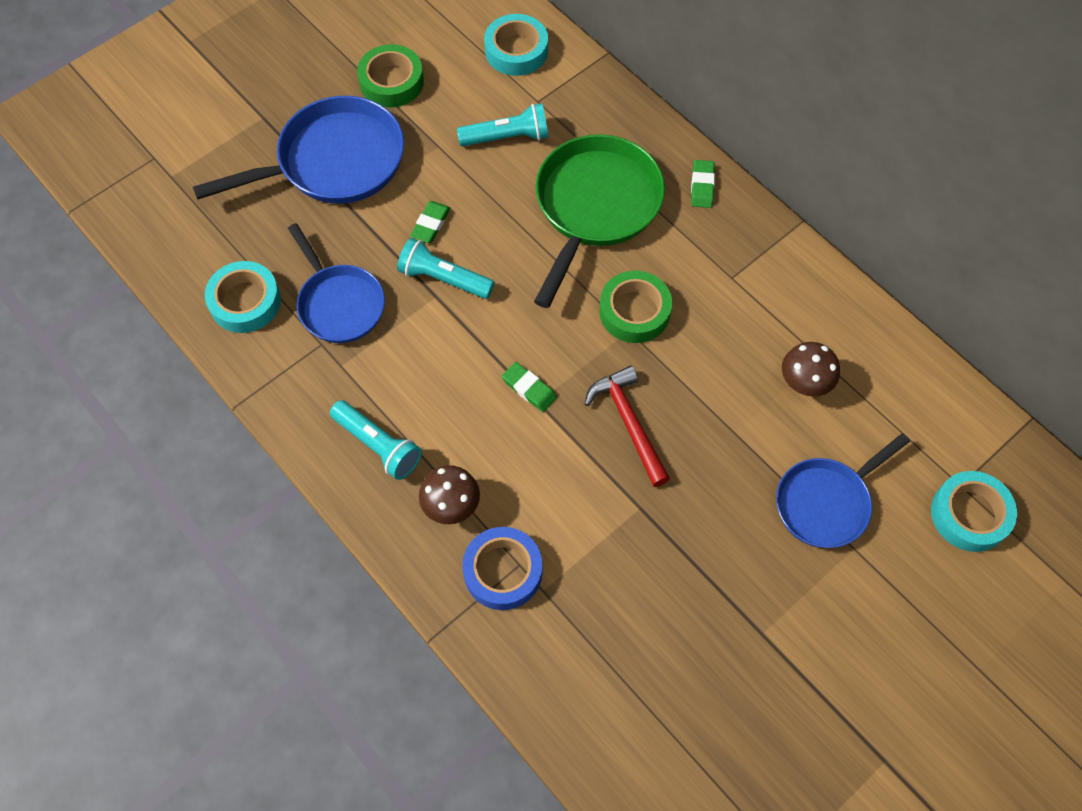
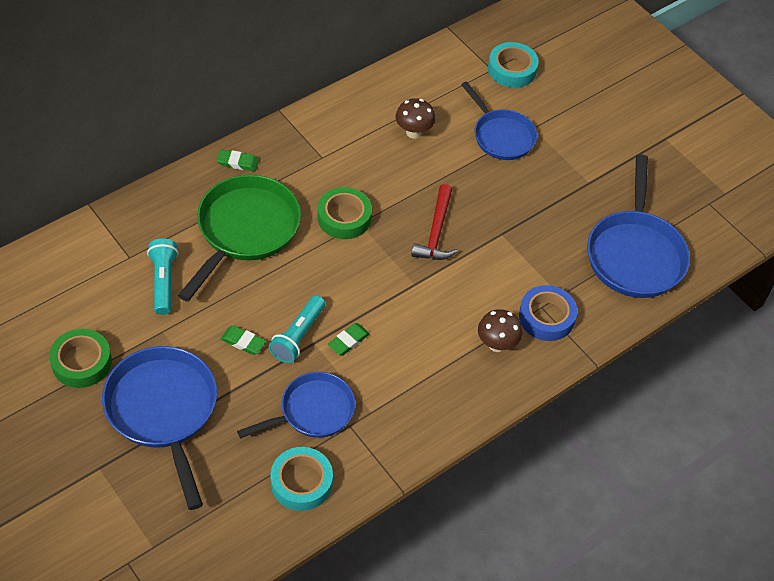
camera: 90 degrees left, 10 degrees down
turquoise flashlight [330,400,422,480] -> none
turquoise tape [484,14,548,76] -> none
green eraser [502,362,557,412] -> green eraser moved to [328,323,370,356]
green pan [534,134,665,308] -> green pan turned 90 degrees clockwise [178,175,301,302]
red hammer [584,365,670,487] -> red hammer turned 60 degrees counterclockwise [411,184,458,260]
none -> blue pan [587,154,690,298]

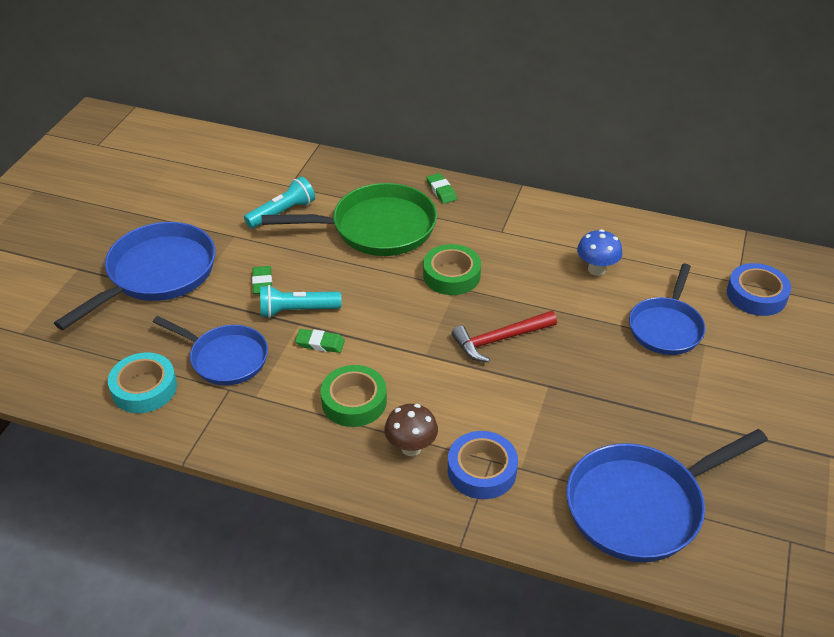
camera: 60 degrees right, 10 degrees down
green tape [49,329,112,388] -> green tape moved to [320,365,387,427]
brown mushroom [396,98,435,138] -> blue mushroom [577,229,623,276]
turquoise tape [488,42,539,88] -> blue tape [727,263,791,316]

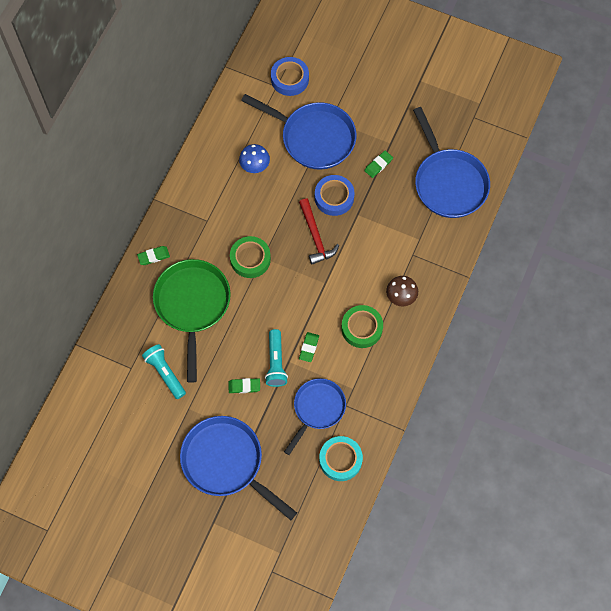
camera: 85 degrees left, 25 degrees up
blue tape [448,431,518,499] -> blue tape moved to [315,175,355,216]
blue pan [629,264,706,355] -> blue pan [241,94,357,170], size x1.53
none -> green eraser [364,151,393,178]

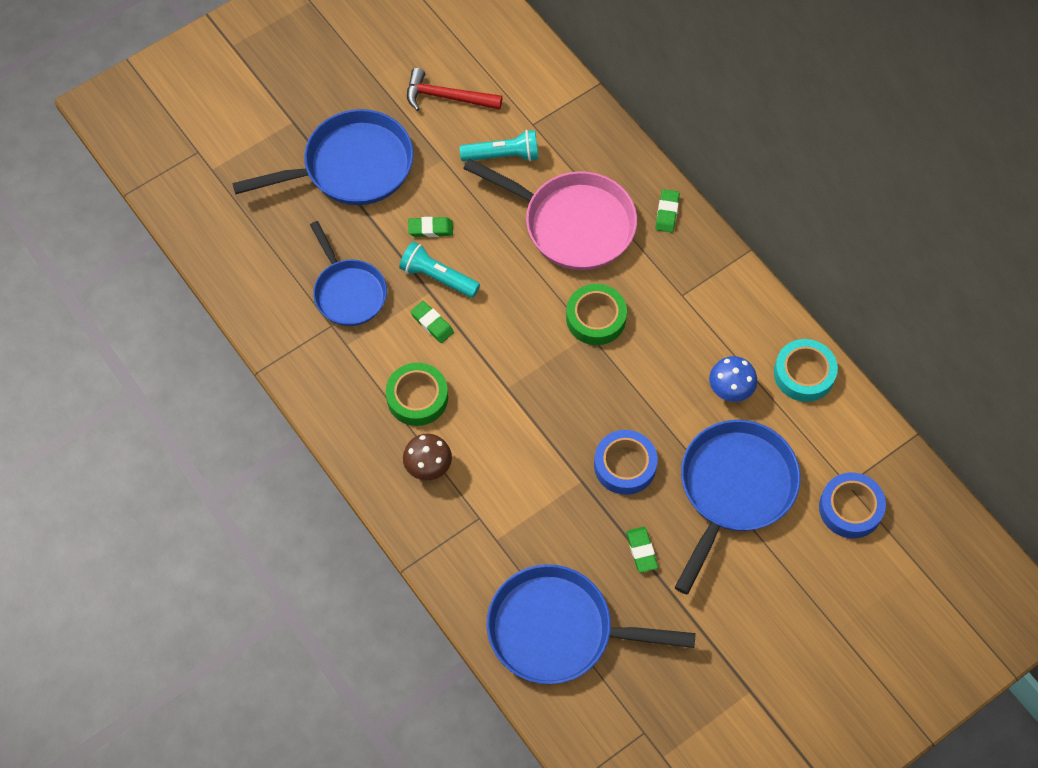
camera: 120 degrees right, 5 degrees down
green pan [153,259,231,383] -> pink pan [463,159,637,270]
green eraser [228,378,260,393] -> green eraser turned 60 degrees clockwise [408,217,453,237]
blue pan [241,94,357,170] -> blue pan turned 150 degrees clockwise [674,420,801,595]
red hammer [299,199,339,265] -> red hammer moved to [407,68,503,111]
turquoise tape [319,436,363,481] -> turquoise tape moved to [774,339,838,402]

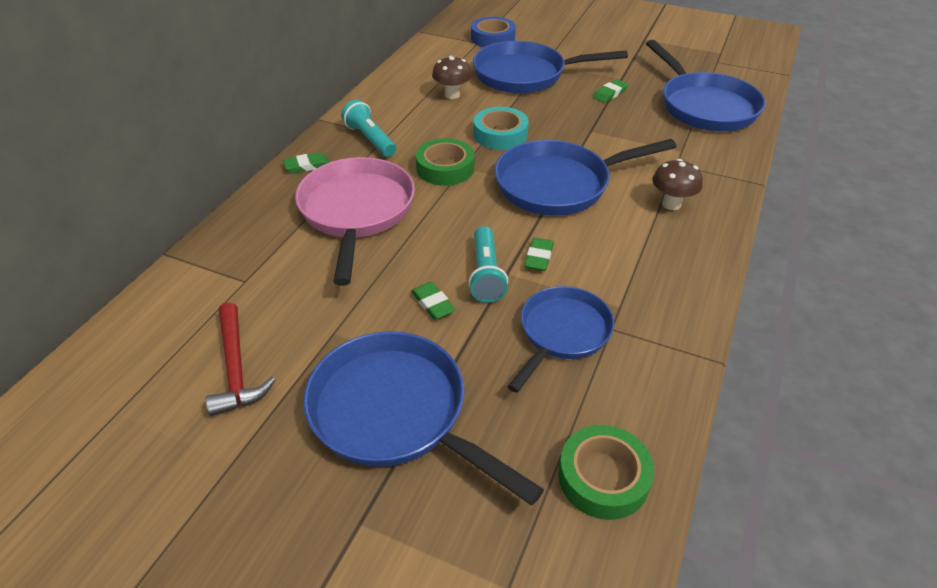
camera: 120 degrees left, 20 degrees down
green tape [386,363,448,426] -> green tape moved to [558,425,654,520]
turquoise flashlight [460,130,538,162] -> turquoise flashlight moved to [341,99,396,157]
blue tape [594,430,658,495] -> none
blue mushroom [709,356,757,402] -> brown mushroom [432,56,472,99]
turquoise tape [774,339,838,402] -> turquoise tape moved to [474,107,529,150]
none -> blue pan [494,139,677,216]

